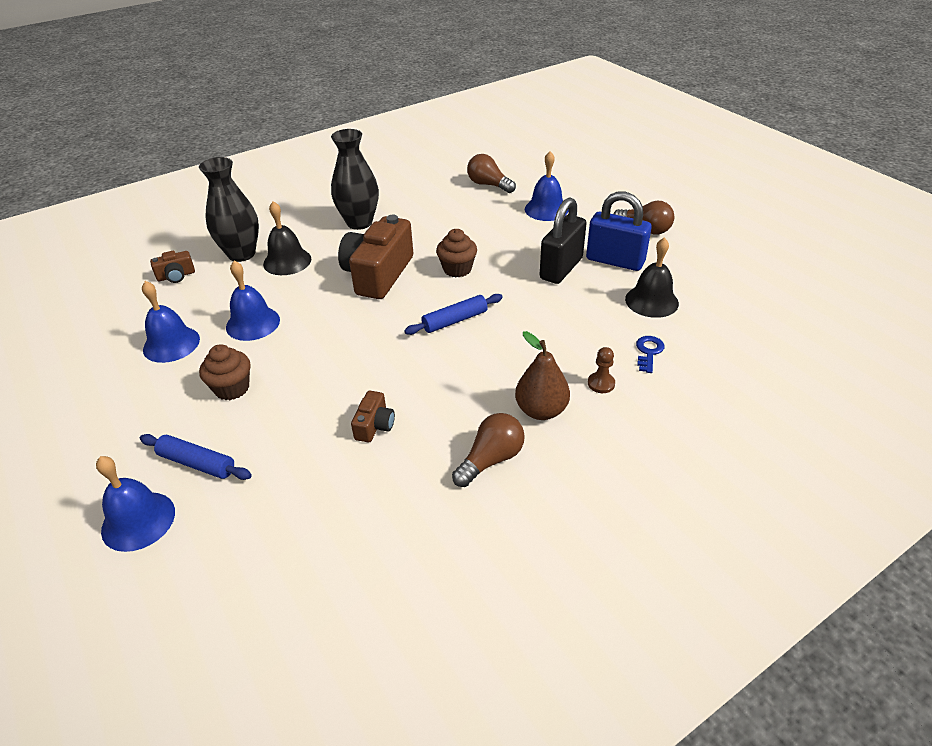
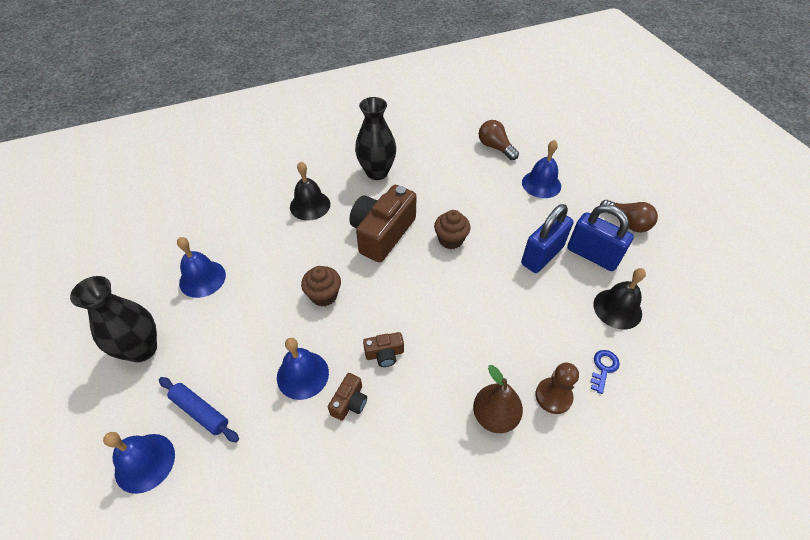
camera: 10 degrees right, 10 degrees up
brown camera [150,251,195,283] -> brown camera moved to [363,332,404,367]
black vase [199,157,259,262] -> black vase moved to [70,276,157,362]
brown cupcake [199,344,250,400] -> brown cupcake moved to [301,266,341,307]
blue bell [226,261,280,341] -> blue bell moved to [277,338,329,400]
blue rolling pin [404,294,503,335] -> none
brown light bulb [452,413,525,487] -> none
black padlock [540,197,587,284] -> blue padlock [521,204,574,273]
brown pawn [588,347,615,393] -> brown pawn [535,362,579,414], size x1.50

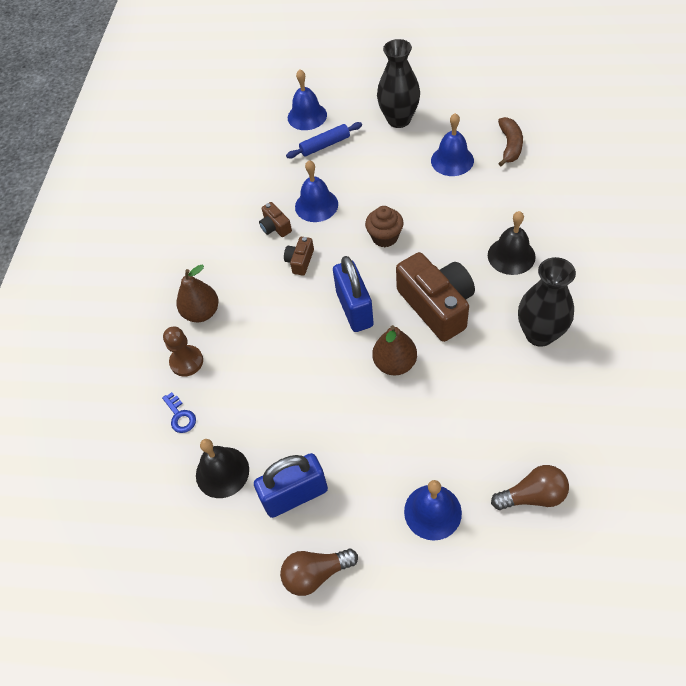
camera: 125 degrees right, 5 degrees up
brown cupcake [434,210,471,249] -> brown pear [372,325,417,375]
blue padlock [521,204,574,273] -> blue padlock moved to [333,256,374,332]
none -> brown banana [498,117,523,166]

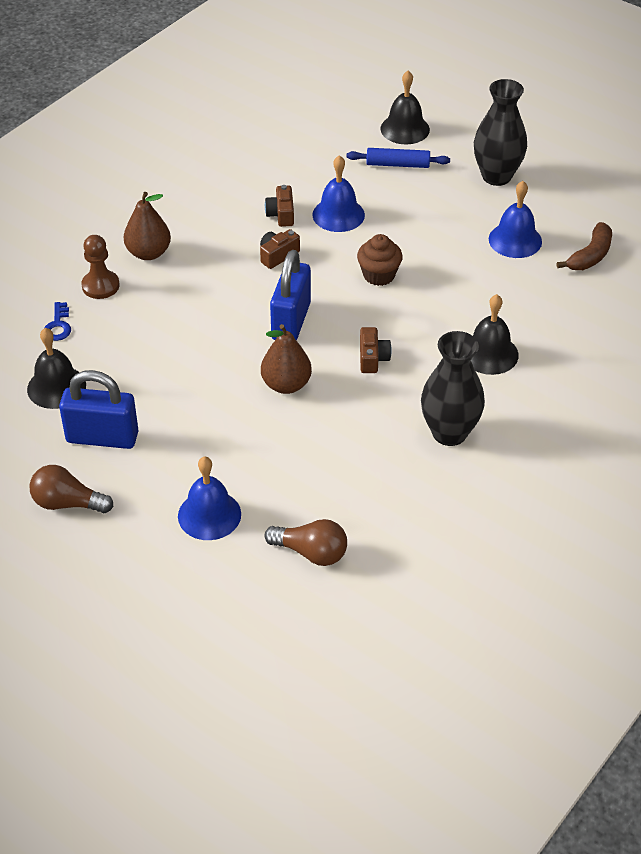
camera: 25 degrees right, 10 degrees down
blue bell [288,69,327,130] -> black bell [381,70,430,144]
brown camera [396,252,475,342] -> brown camera [360,327,392,373], size x0.46

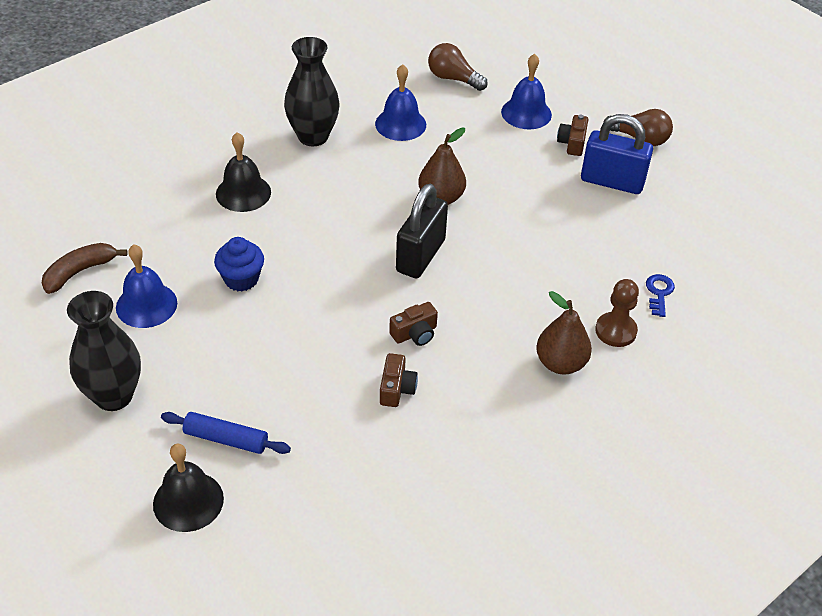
camera: 170 degrees left, 0 degrees up
black bell [27,328,86,409] -> none
blue padlock [270,250,311,341] -> black padlock [396,184,448,279]
blue bell [313,155,365,232] -> blue bell moved to [375,64,426,141]
brown cupcake [357,234,403,286] -> none
brown camera [360,327,392,373] -> brown camera moved to [557,115,588,156]
none -> blue cupcake [214,237,264,291]

